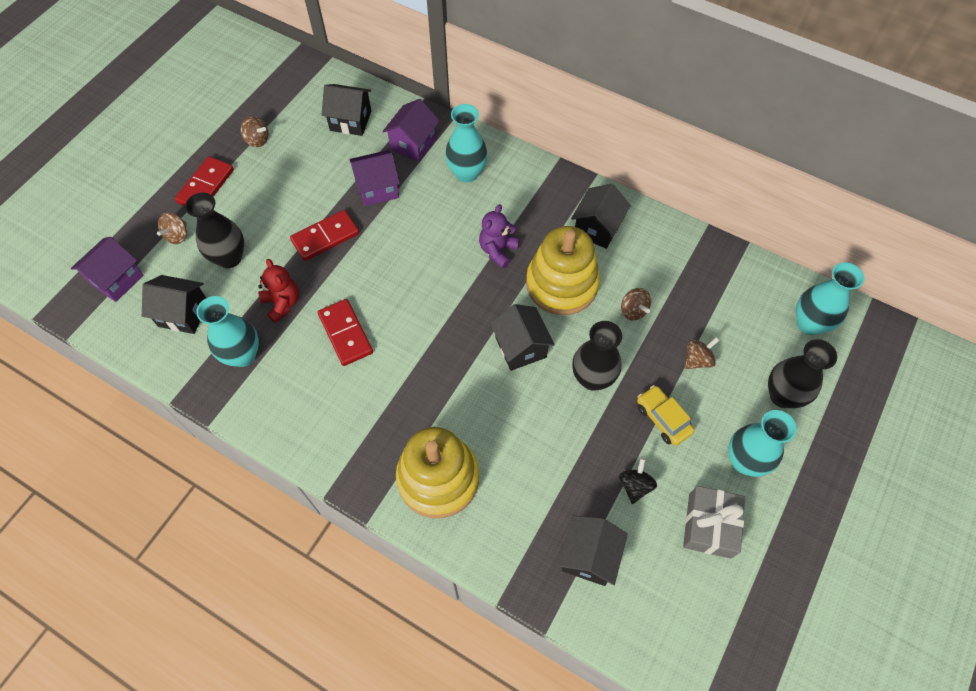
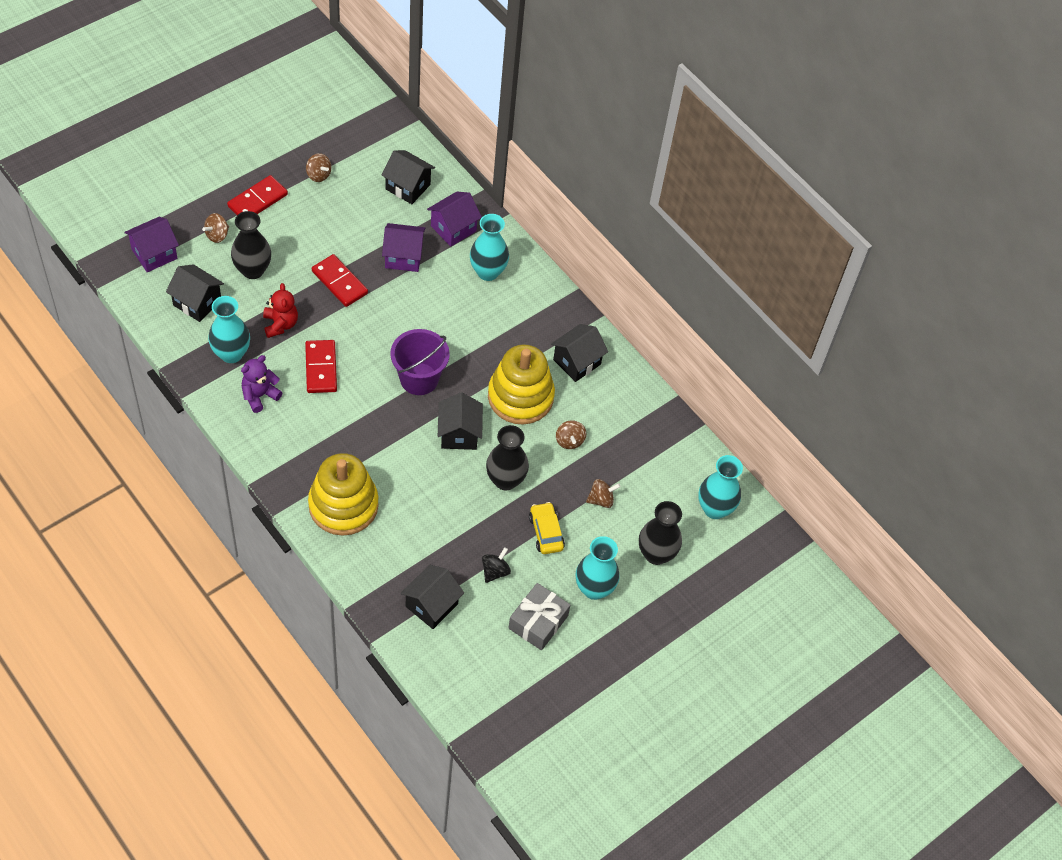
camera: 15 degrees right, 5 degrees down
red domino [290,210,359,261] -> red domino turned 60 degrees clockwise [312,254,368,307]
purple teddy bear [479,204,520,268] -> purple teddy bear moved to [241,355,283,413]
none -> purple bucket [390,329,450,395]

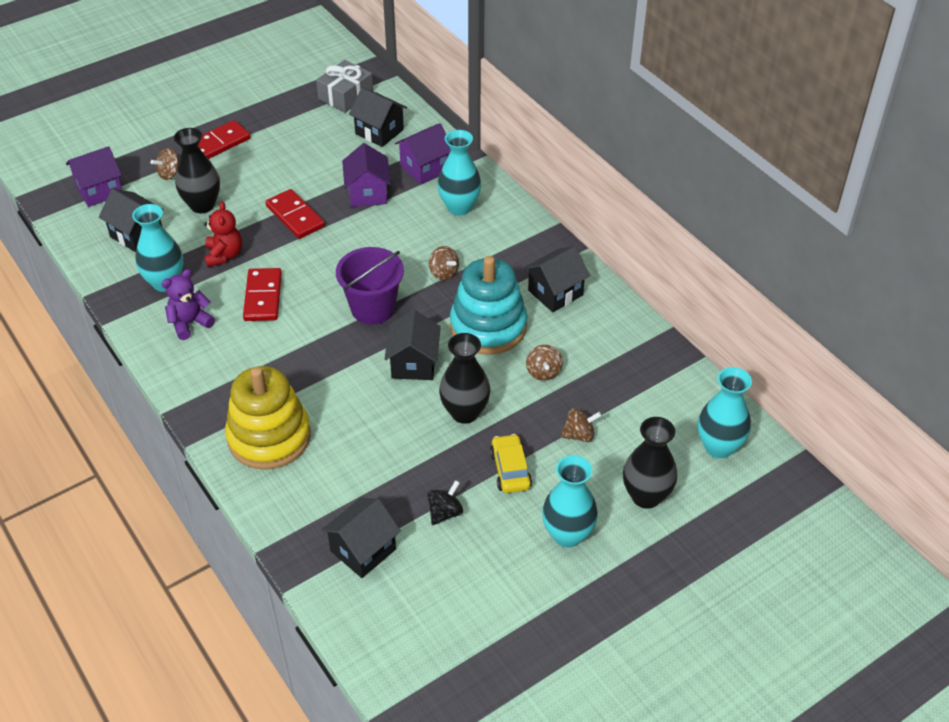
camera: 10 degrees right, 10 degrees down
brown spinning top [306,153,331,182] -> brown spinning top moved to [429,246,459,280]
purple house [382,223,426,272] -> purple house turned 75 degrees clockwise [342,143,391,207]
yellow stacking toy [488,344,555,425] -> turquoise stacking toy [450,256,527,355]
grey gift [508,583,570,650] -> grey gift moved to [316,60,373,113]

